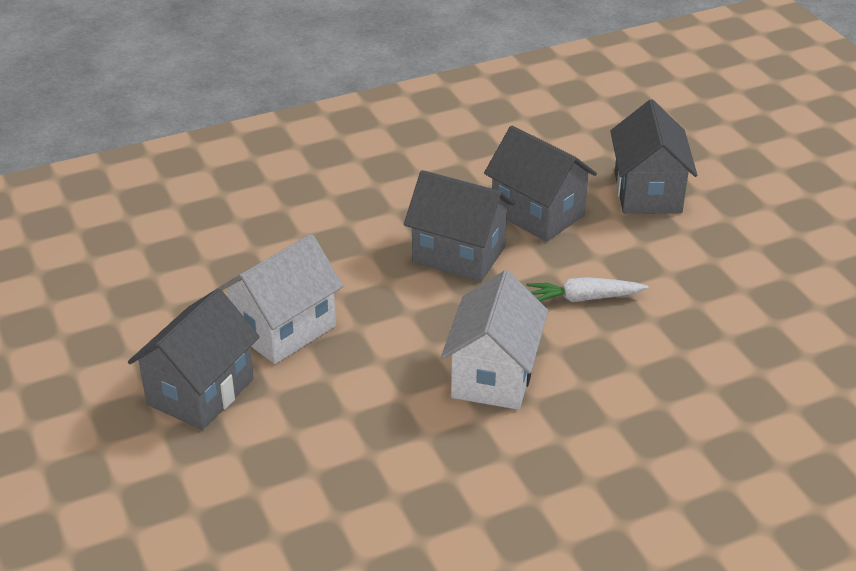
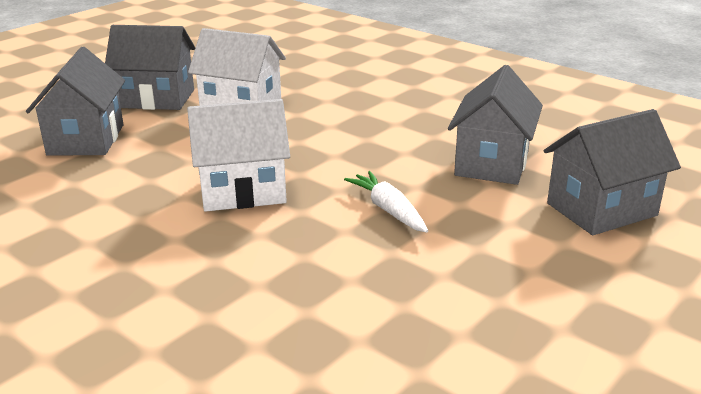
camera: 65 degrees right, 10 degrees down
grey house [404,170,515,282] -> grey house moved to [26,47,125,156]

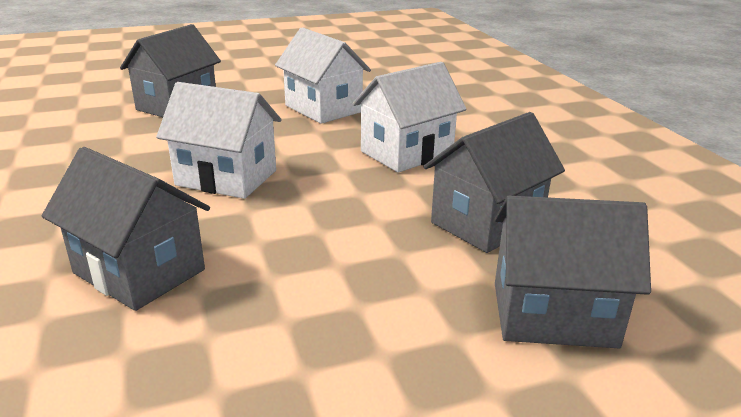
camera: 30 degrees right, 0 degrees up
grey house [105,25,195,110] -> grey house moved to [42,147,210,311]
white carrot [344,171,428,233] -> none
none -> white house [352,62,467,173]

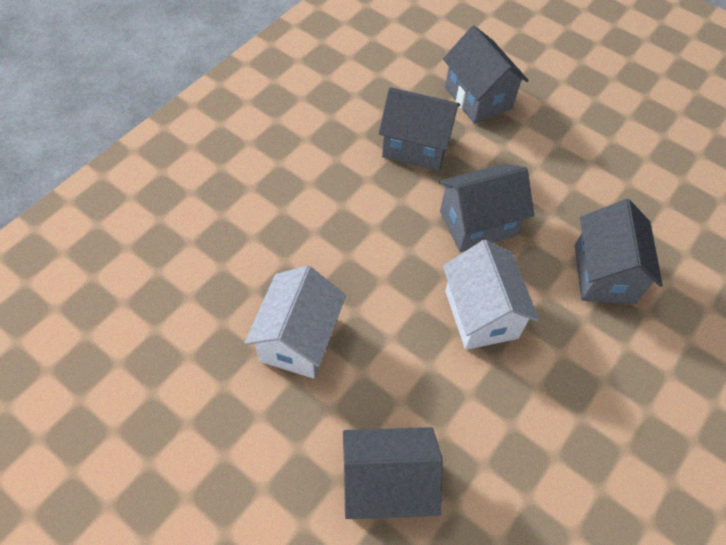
camera: 125 degrees left, 30 degrees up
white house [352,62,467,173] -> none
none -> grey house [439,164,534,252]

